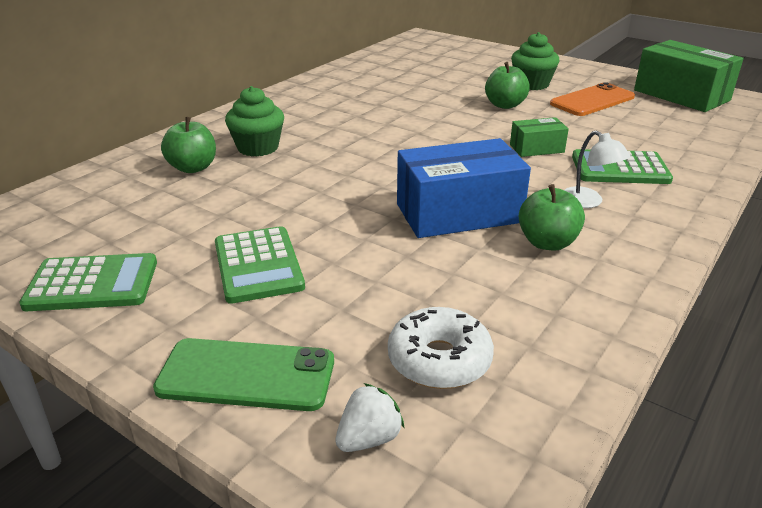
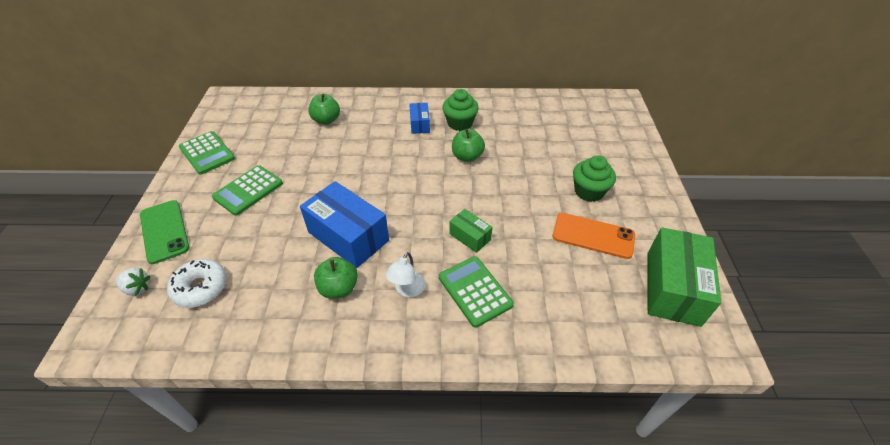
camera: 55 degrees right, 15 degrees up
green cupcake [225,86,284,156] -> green cupcake moved to [442,89,479,131]
green apple [485,62,530,109] -> green apple moved to [452,129,485,162]
none -> blue box [409,103,430,134]

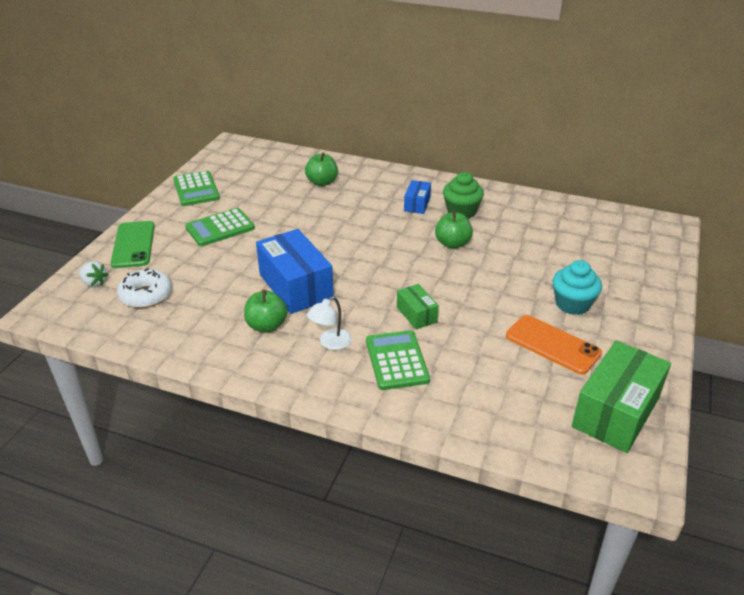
camera: 20 degrees right, 10 degrees down
green cupcake [573,156,616,202] -> turquoise cupcake [553,260,602,315]

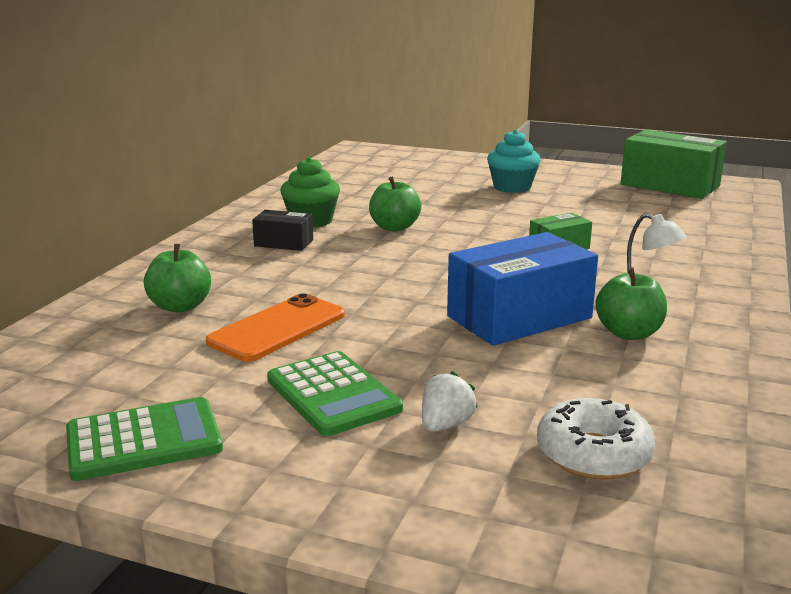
camera: 90 degrees left, 15 degrees down
white strawberry [79,261,109,287] -> white strawberry moved to [422,371,477,432]
green phone [111,221,155,268] -> none
green calculator [366,330,430,390] -> none
blue box [404,180,431,214] -> black box [252,210,313,251]
orange phone [506,315,602,375] -> orange phone moved to [206,293,345,362]

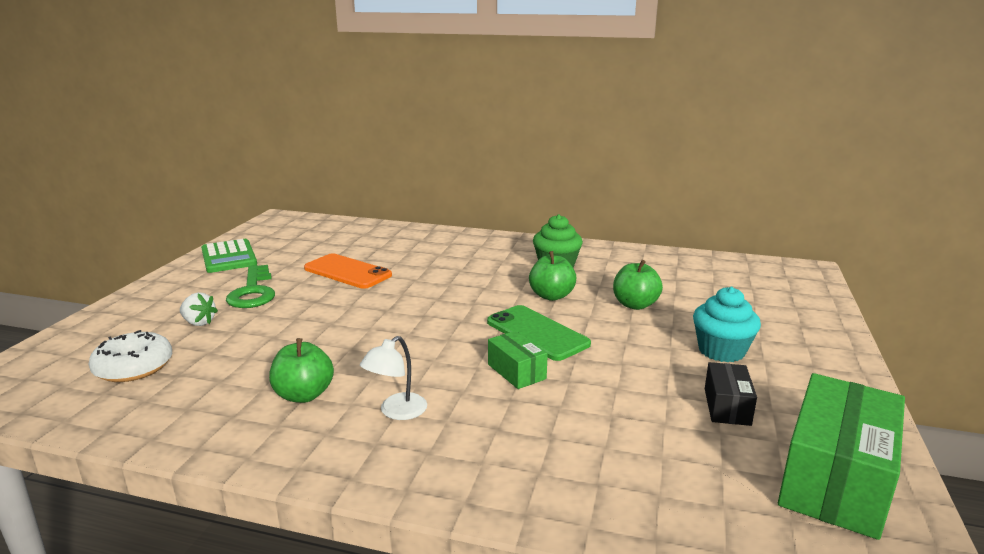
camera: 85 degrees right, 0 degrees up
green apple [144,244,211,313] -> green apple moved to [613,260,663,310]
black box [252,210,313,251] -> black box moved to [705,362,757,426]
green calculator [267,351,403,436] -> green key [226,265,275,308]
blue box [447,232,598,346] -> none
none -> green phone [487,305,591,361]

